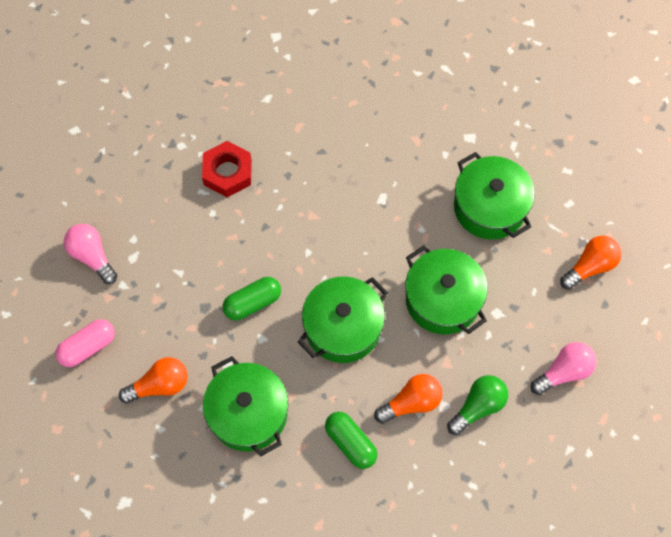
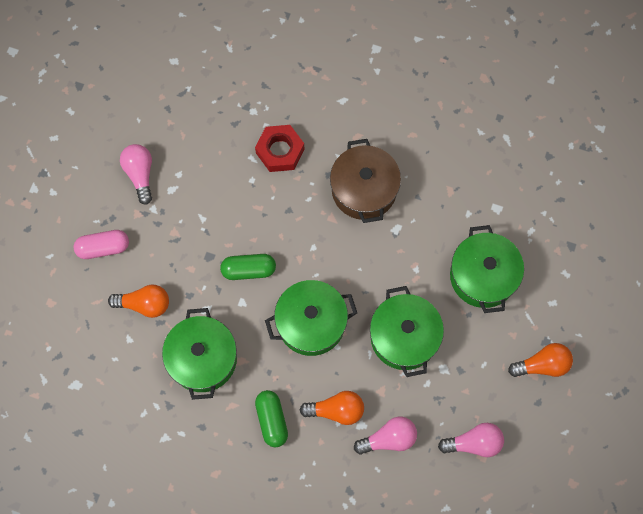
camera: 25 degrees right, 5 degrees up
green light bulb [447,375,508,435] -> pink light bulb [354,417,417,455]
none -> brown pot [330,139,401,223]

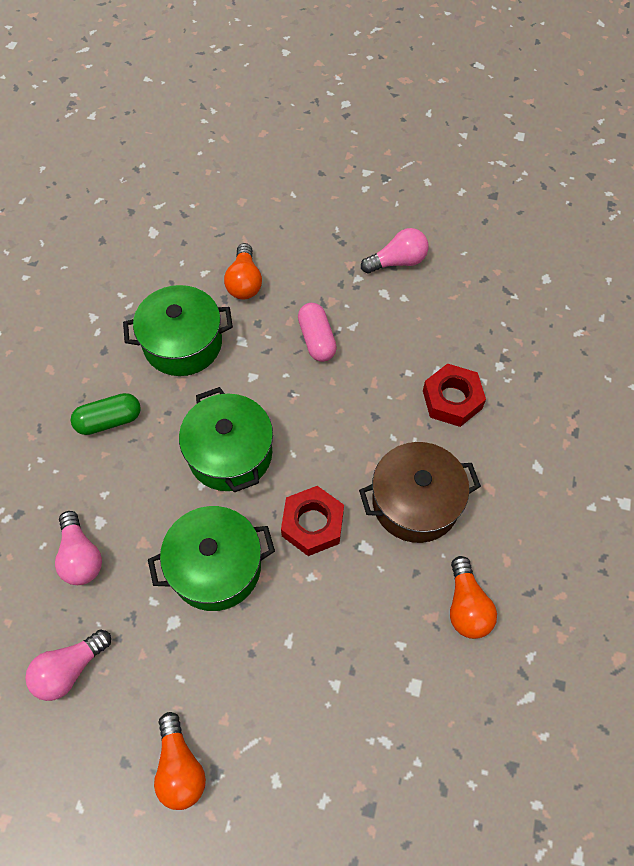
camera: 85 degrees right, 10 degrees down
pink capsule [73,230,129,259] -> pink capsule moved to [298,303,337,362]
green capsule [220,254,276,280] -> none
orange light bulb [300,391,364,425] -> orange light bulb moved to [450,556,497,639]
pink light bulb [438,423,504,457] -> pink light bulb turned 60 degrees clockwise [25,629,111,701]
green pot [450,225,524,313] -> none
none -> red nut [281,486,344,556]

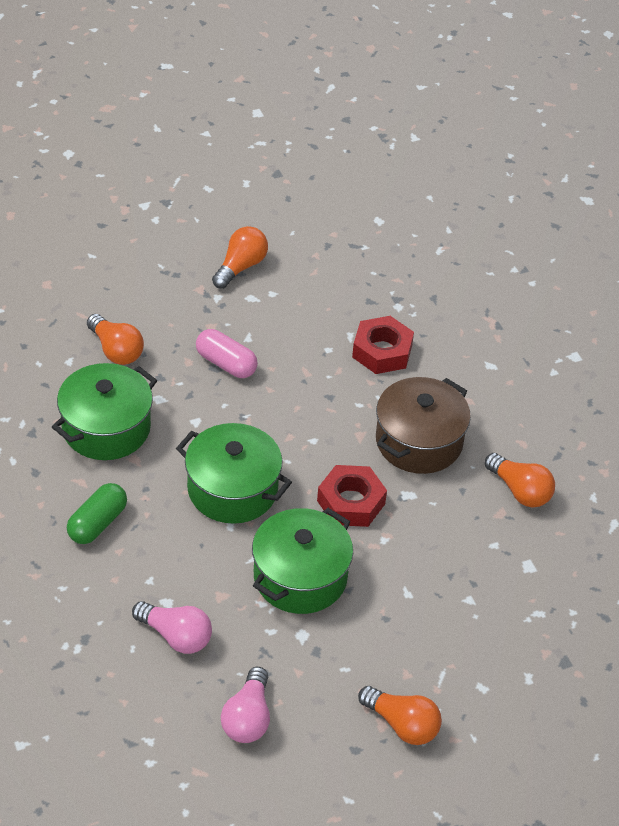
camera: 40 degrees left, 15 degrees down
pink light bulb [361,228,428,273] -> orange light bulb [212,226,268,289]

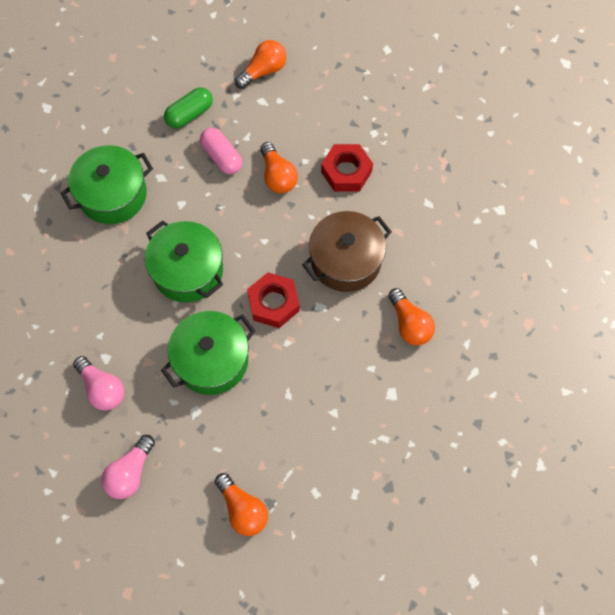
camera: 20 degrees right, 20 degrees up
green capsule [67,483,127,544] -> green capsule moved to [164,87,213,129]
orange light bulb [87,314,144,365] -> orange light bulb moved to [260,142,298,193]

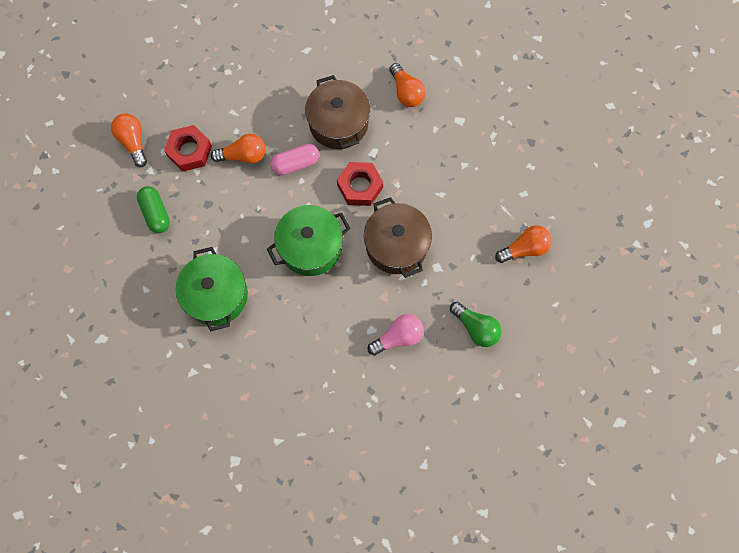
camera: 75 degrees left, 5 degrees up
pink light bulb [101,435,155,499] -> green light bulb [450,301,502,347]
green pot [161,311,256,395] -> brown pot [364,197,432,278]
pink capsule [200,128,242,174] -> pink capsule moved to [270,144,319,175]
red nut [321,144,373,192] -> red nut moved to [164,125,212,172]
orange light bulb [388,288,435,345] -> orange light bulb turned 75 degrees clockwise [389,63,426,107]

